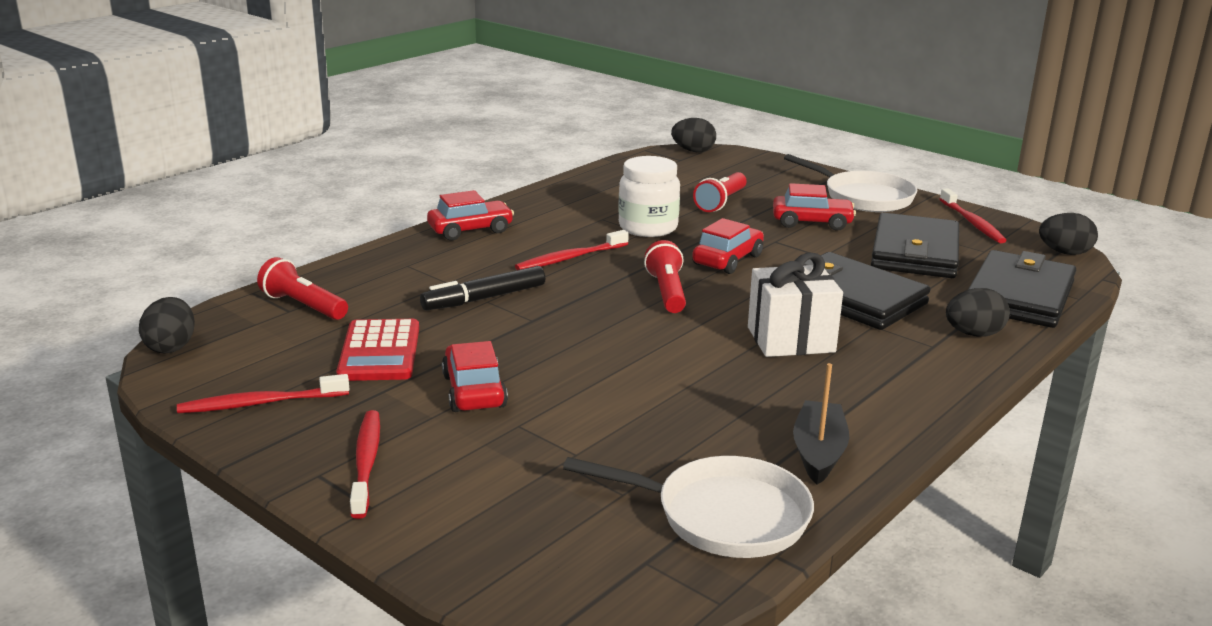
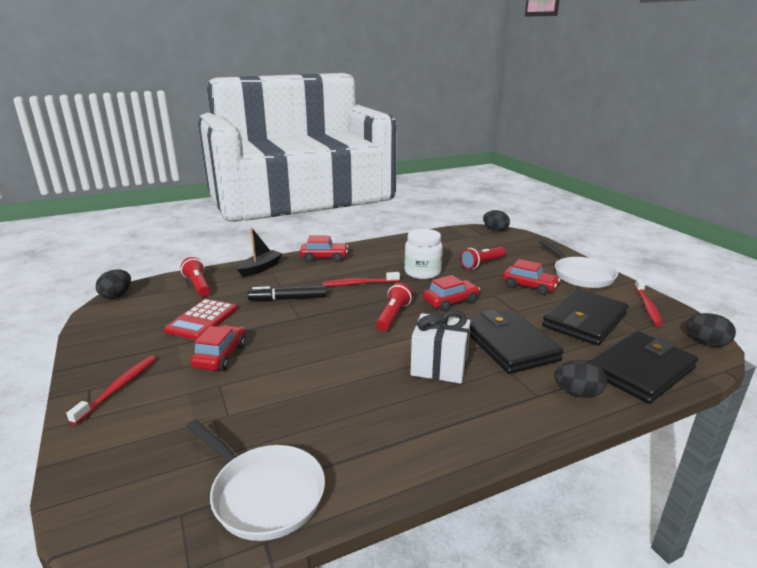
camera: 25 degrees right, 0 degrees up
red toothbrush [177,374,350,413] -> none
black boat [793,363,849,485] -> black boat moved to [237,228,283,277]

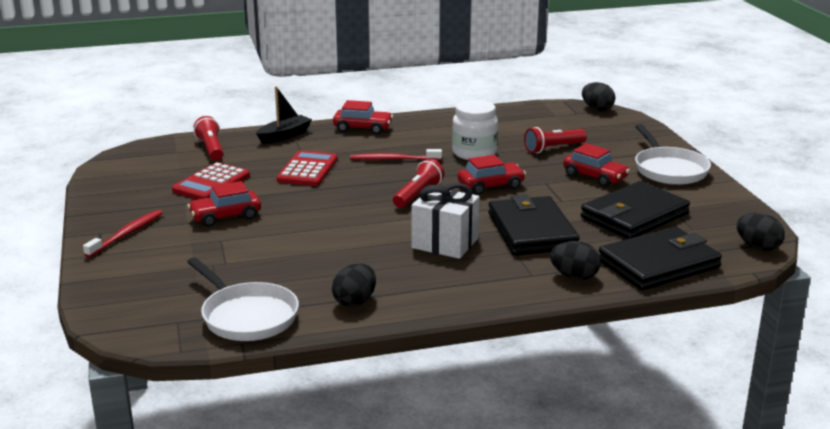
camera: 10 degrees right, 0 degrees up
black egg [96,269,131,299] -> black egg moved to [332,263,376,307]
red car [191,325,246,371] -> red car turned 135 degrees counterclockwise [187,181,261,227]
black marker [248,285,327,301] -> red calculator [277,151,338,186]
red toothbrush [634,279,663,326] -> none

